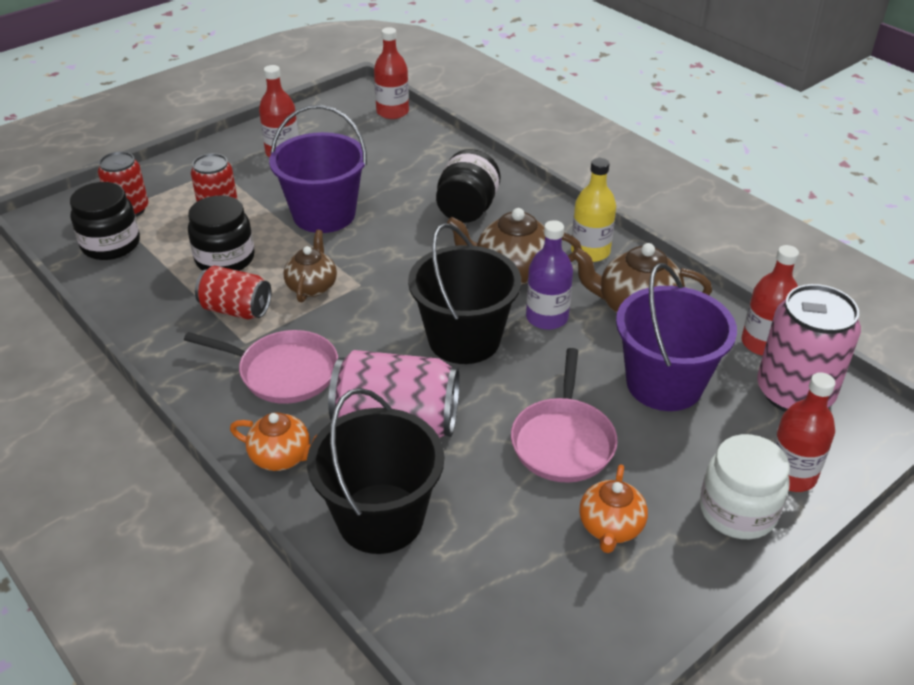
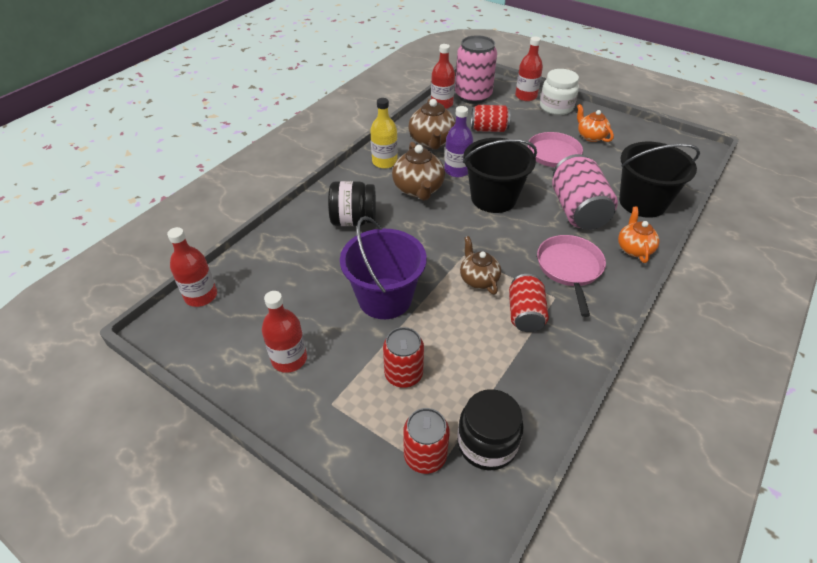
camera: 105 degrees left, 5 degrees up
black jar [188,195,255,271] -> none
brown teapot [283,230,337,302] -> brown teapot turned 75 degrees clockwise [460,236,501,295]
orange teapot [579,464,648,553] -> orange teapot turned 120 degrees counterclockwise [577,104,614,142]
purple bucket [616,263,737,411] -> red can [471,105,510,132]

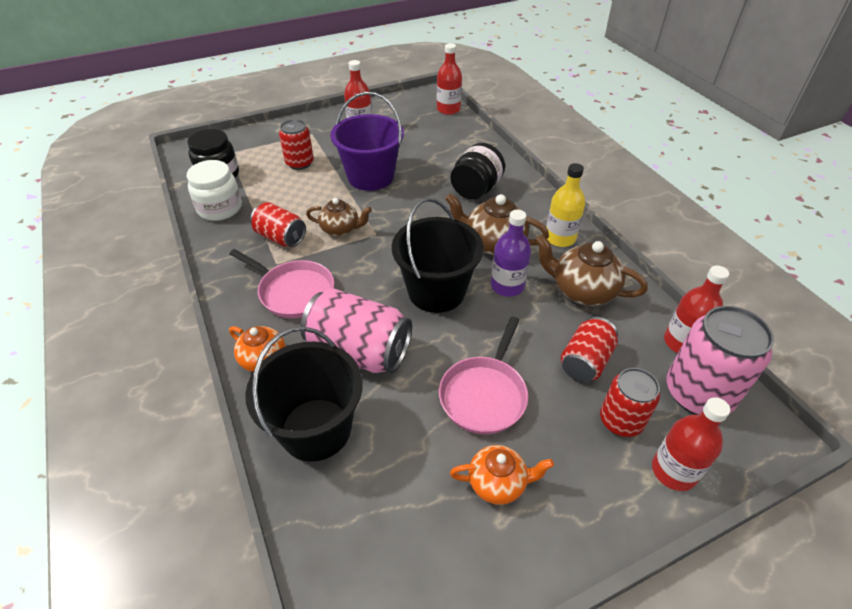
camera: 120 degrees right, 0 degrees up
red can [403,408,450,474] -> red can moved to [600,368,660,437]
white jar [540,69,579,115] -> white jar moved to [187,160,242,221]

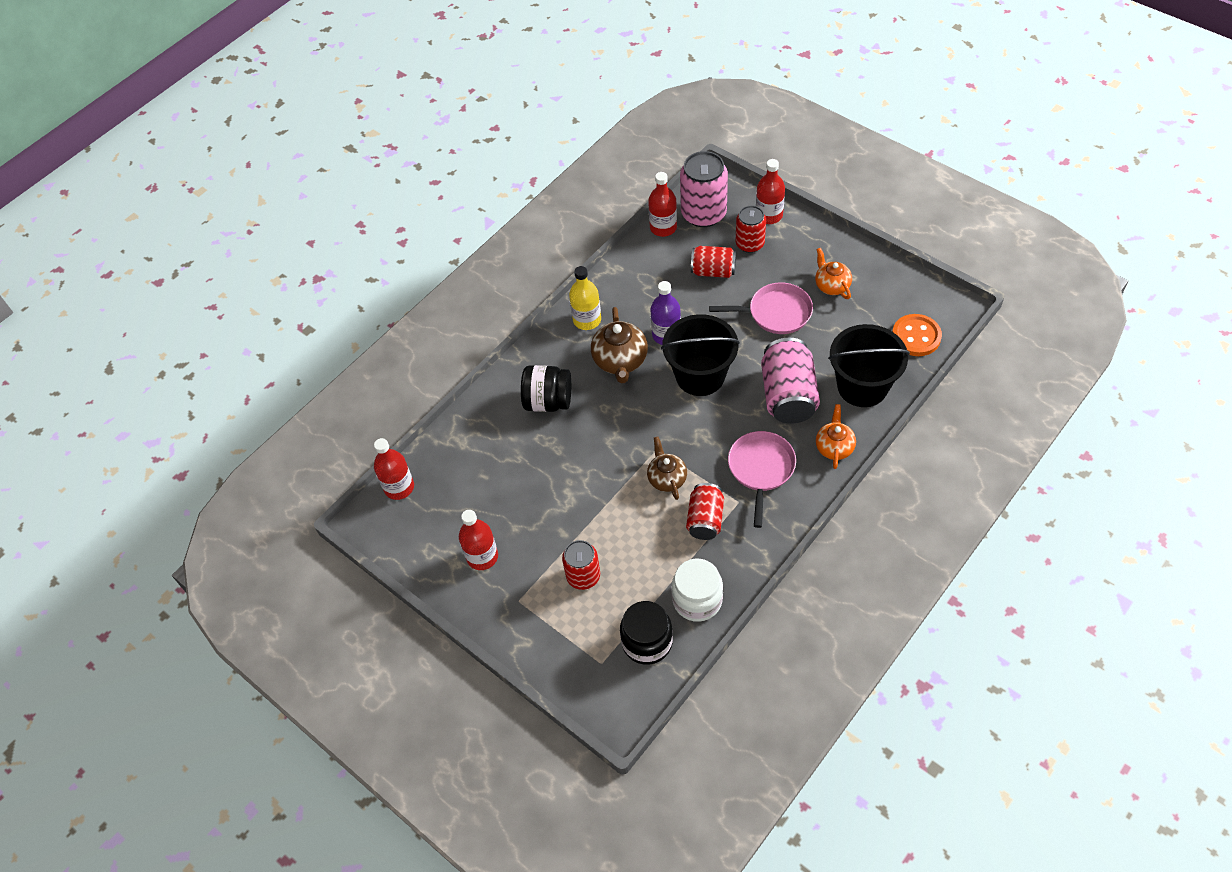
camera: 110 degrees left, 10 degrees up
purple bucket [330,92,404,191] -> none
brown teapot [535,235,648,306] -> none
none -> orange button [892,314,942,356]

